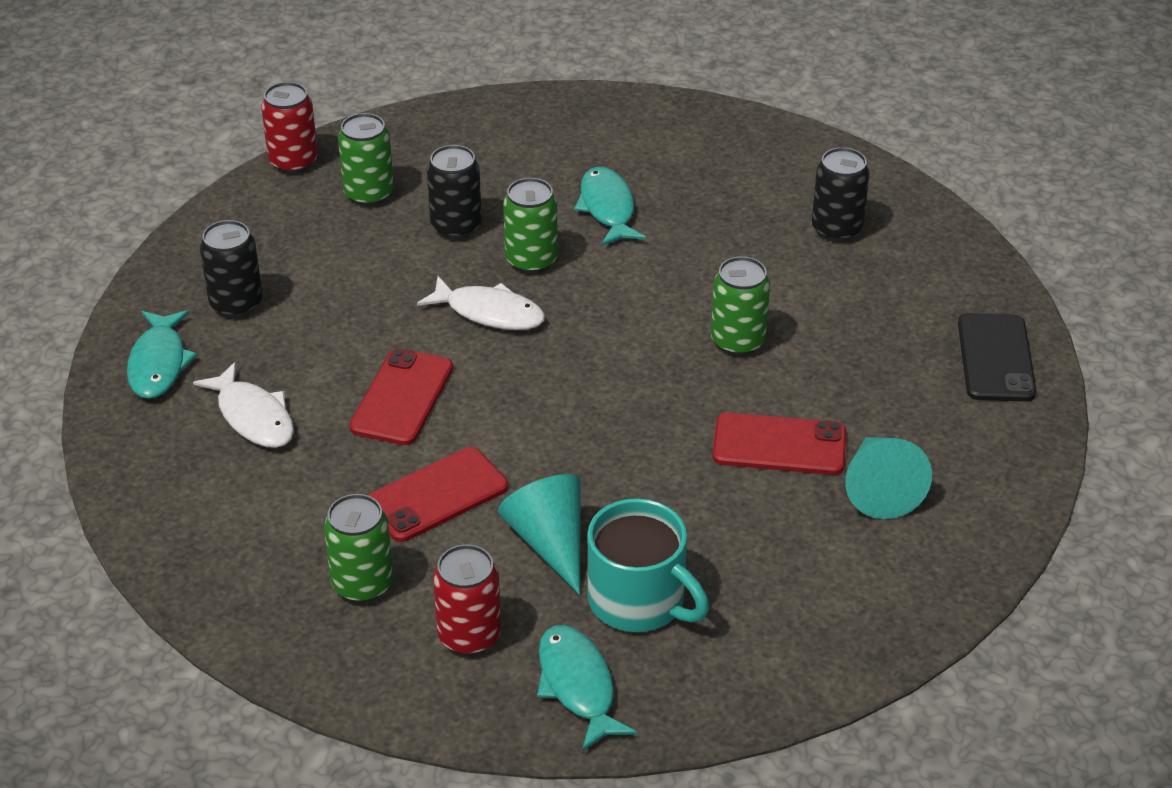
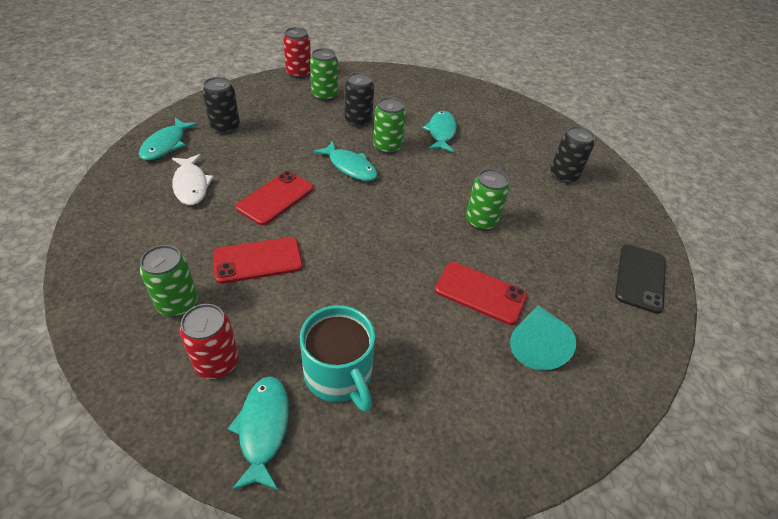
camera: 15 degrees right, 5 degrees up
white fish [417,276,545,330] -> turquoise fish [313,140,377,181]
turquoise cone [498,474,581,595] -> none

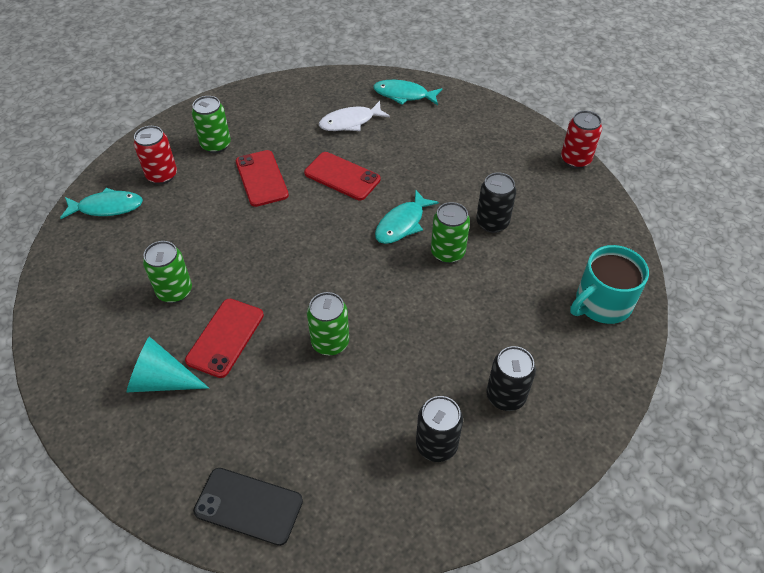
camera: 90 degrees right, 5 degrees up
black can [202,77,240,134] -> black can moved to [487,346,536,411]
turquoise mug [300,305,375,412] -> turquoise mug moved to [570,245,649,324]
green can [310,48,338,101] -> green can moved to [143,241,192,303]
turquoise fish [423,111,457,153] -> none

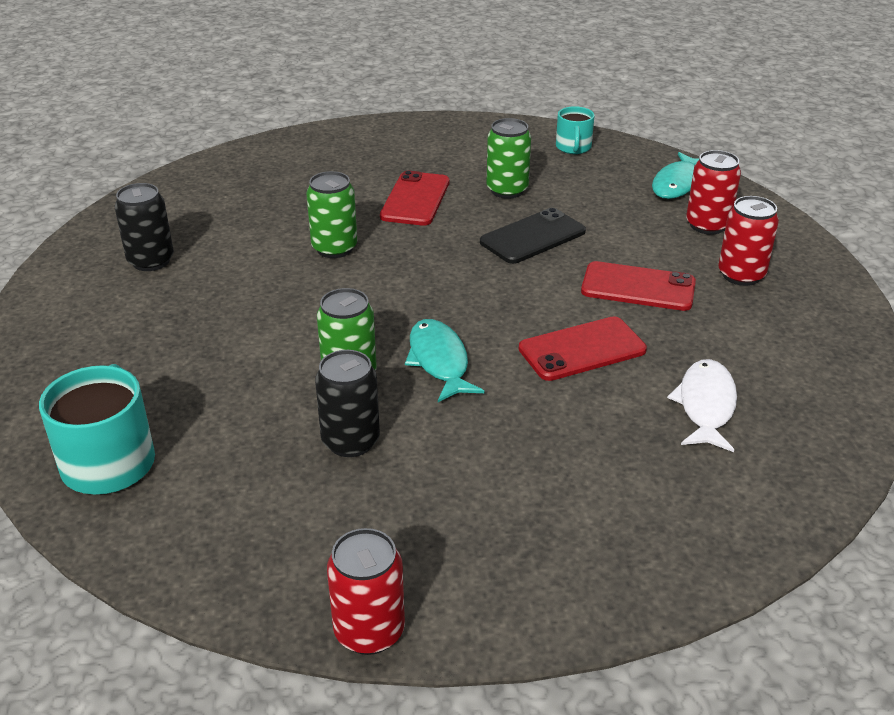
camera: 125 degrees right, 15 degrees down
turquoise cone [127,336,209,392] -> none
red phone [185,299,264,378] -> red phone turned 45 degrees clockwise [380,171,449,226]
green can [192,96,231,153] -> red can [718,196,779,286]
black phone [193,468,303,546] -> black phone moved to [480,208,586,264]
turquoise fish [373,80,443,105] -> none
black can [487,346,536,411] -> none
none -> turquoise mug [556,106,595,154]

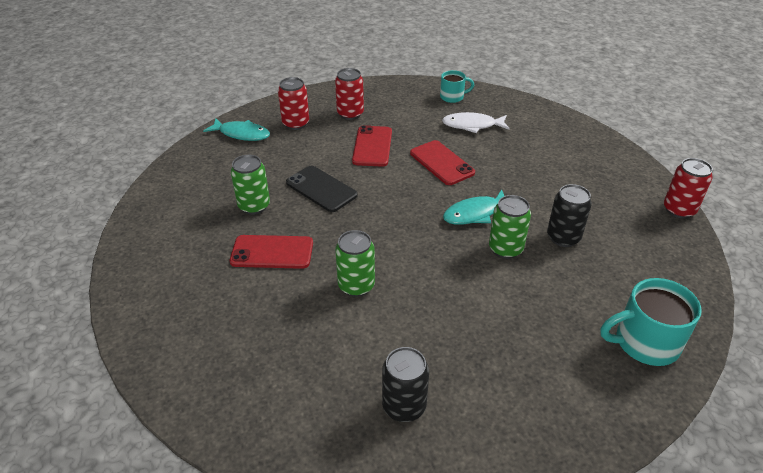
camera: 100 degrees left, 5 degrees up
turquoise mug [556,106,595,154] -> turquoise mug moved to [440,70,474,103]

